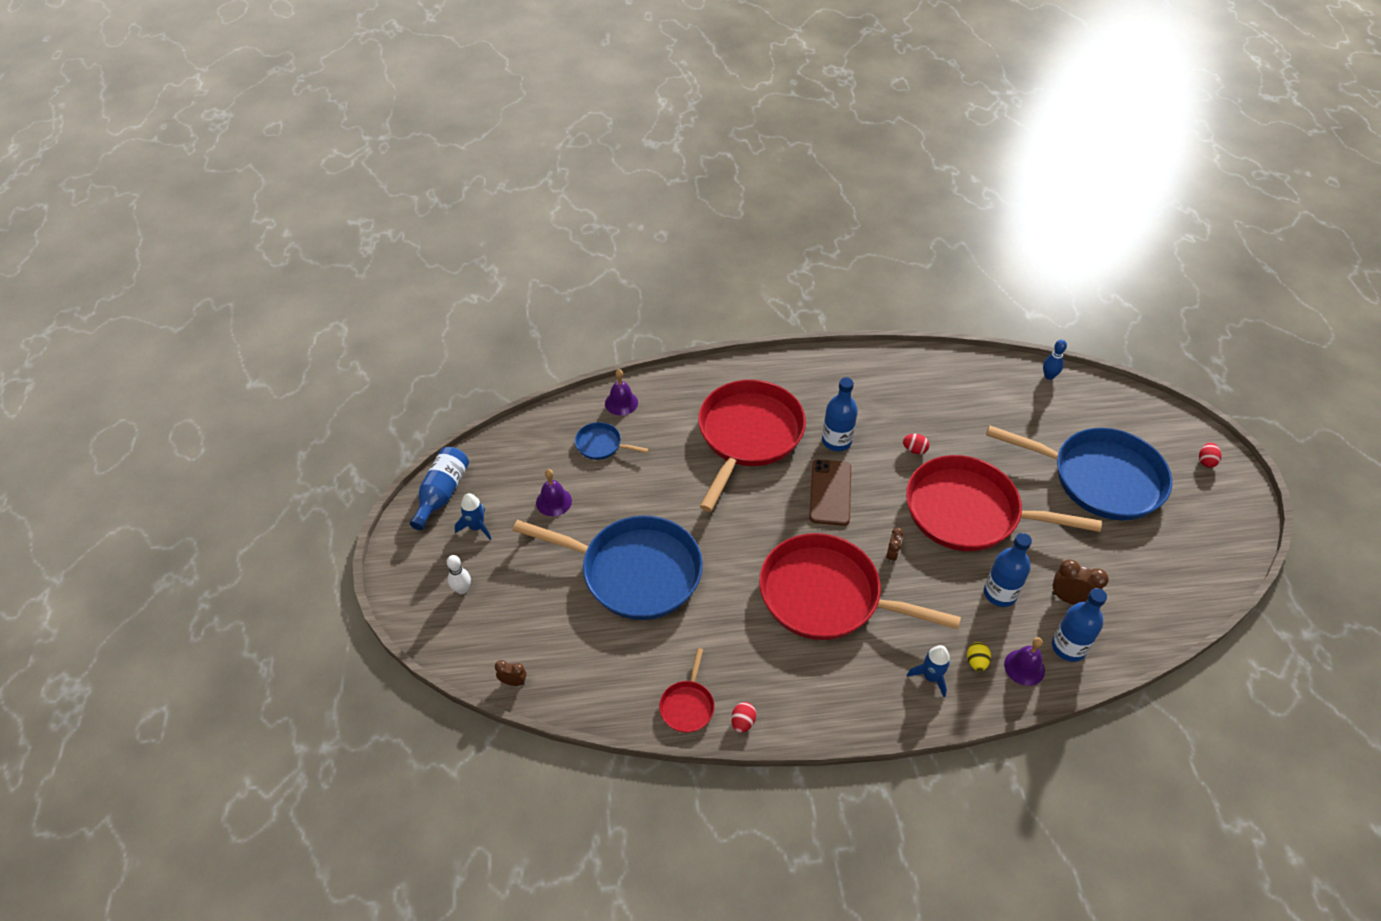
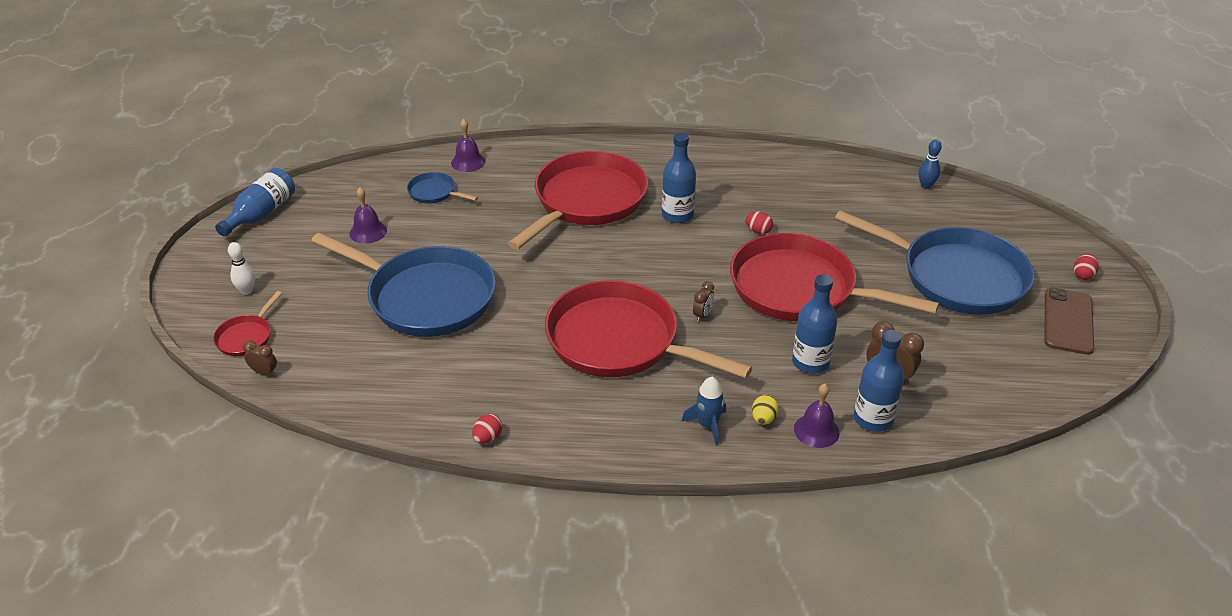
camera: 10 degrees right, 10 degrees down
blue rocket [455,493,491,540] -> none
red pan [659,648,715,733] -> red pan moved to [213,291,282,356]
brown phone [809,459,851,526] -> brown phone moved to [1044,288,1094,355]

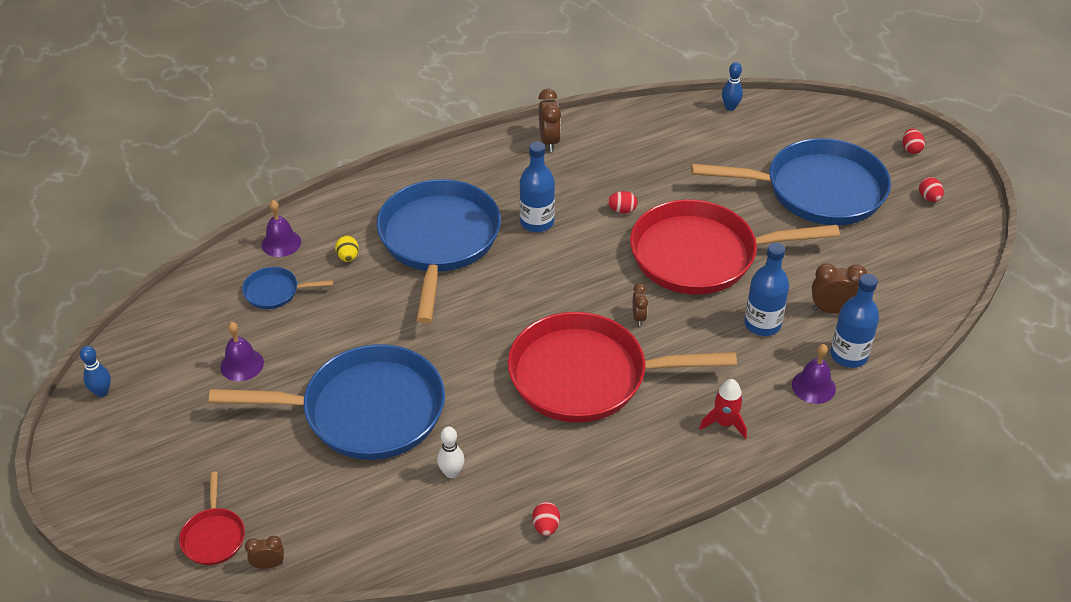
camera: 30 degrees left, 5 degrees up
blue bottle [215,168,295,237] -> blue bowling pin [80,346,111,397]
white bowling pin [228,242,255,295] -> white bowling pin moved to [437,427,464,478]
red pan [508,151,648,250] -> blue pan [377,179,501,324]
blue rocket [681,377,726,445] -> red rocket [699,379,747,439]
yellow egg [752,395,779,425] -> yellow egg moved to [335,235,359,262]
brown phone [1044,288,1094,355] -> red egg [919,177,944,202]
none -> brown clock [538,89,561,152]

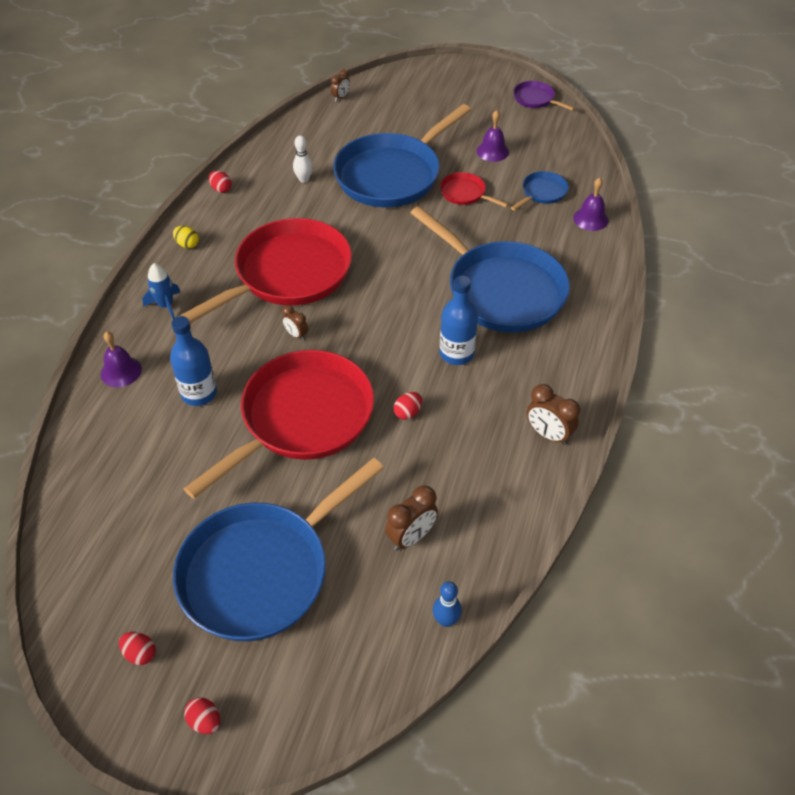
camera: 135 degrees right, 5 degrees up
blue bowling pin [80,346,111,397] -> purple pan [513,81,575,111]
red pan [179,472,245,565] -> red pan moved to [440,172,509,207]
yellow egg [335,235,359,262] -> yellow egg moved to [173,226,199,248]
red rocket [699,379,747,439] -> blue rocket [142,263,180,319]
brown clock [812,263,867,314] -> brown clock moved to [385,485,438,551]
blue bottle [830,274,879,368] -> none

